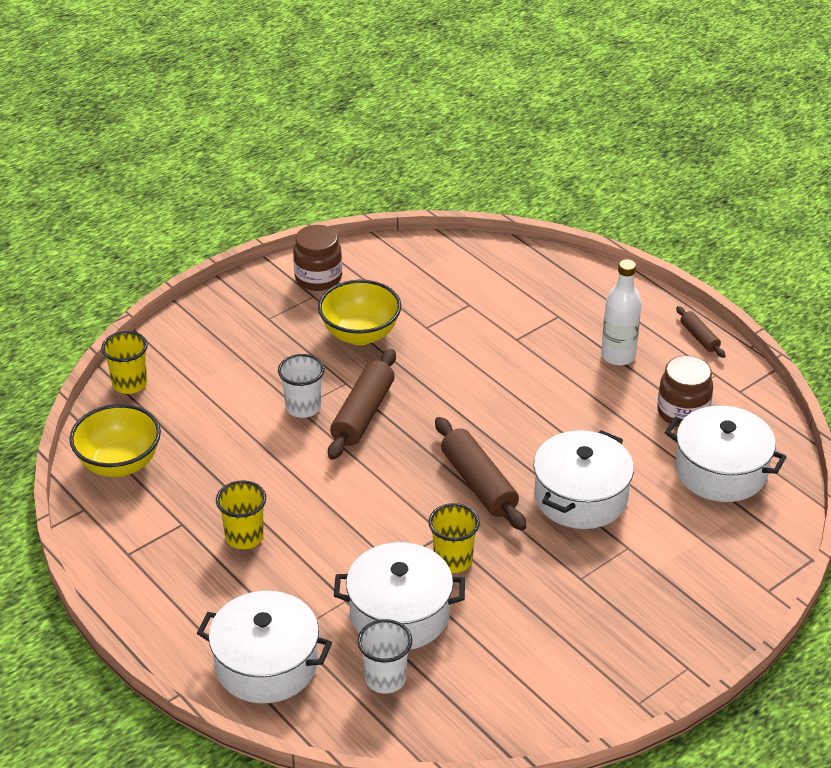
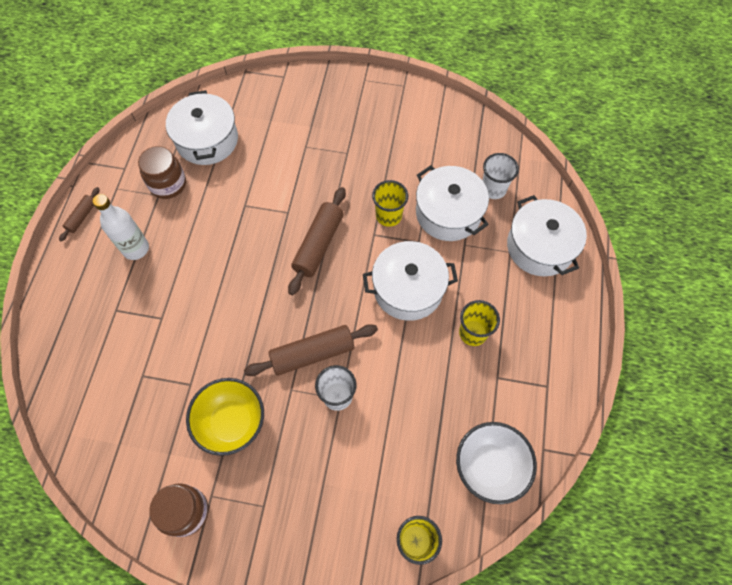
camera: 130 degrees left, 25 degrees up
yellow bowl [69,404,161,477] -> white bowl [456,422,537,504]
white pot [534,430,634,529] -> white pot moved to [363,241,458,321]

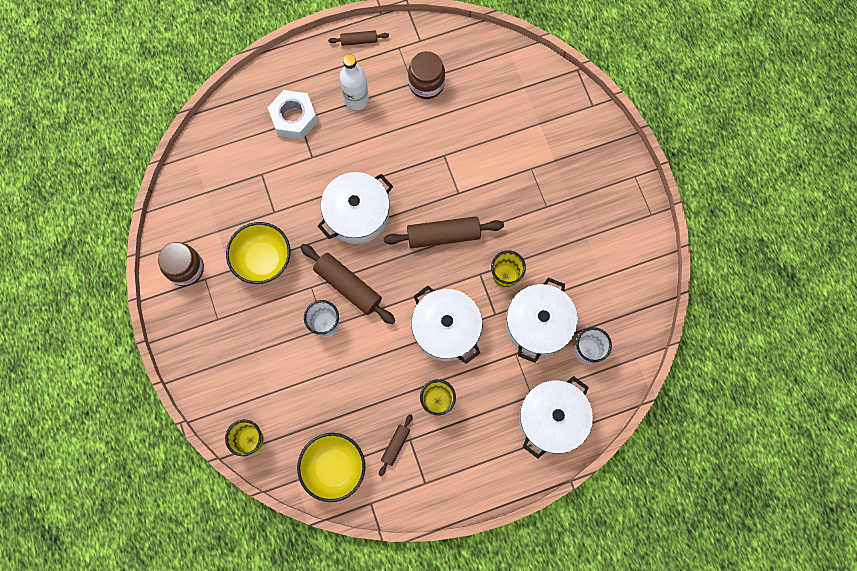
camera: 60 degrees right, 10 degrees up
white pot [166,90,238,165] -> white pot moved to [318,172,393,244]
white bowl [456,422,537,504] -> yellow bowl [297,433,365,502]
none -> white nut [268,90,318,139]
none -> brown rolling pin [379,414,412,476]

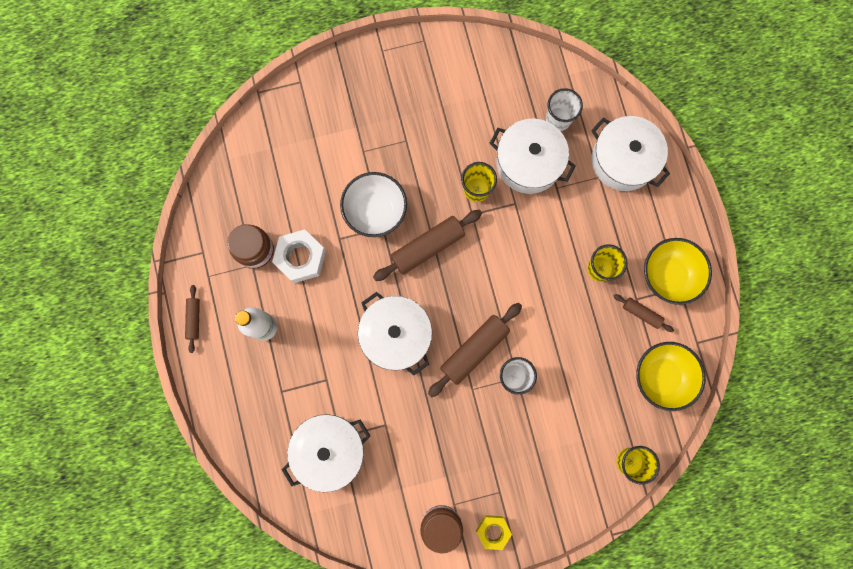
camera: 85 degrees left, 5 degrees up
yellow bowl [226,222,290,284] -> yellow bowl moved to [644,238,712,305]
white nut [268,90,318,139] -> white nut moved to [272,229,326,283]
brown rolling pin [384,216,504,248] -> brown rolling pin turned 60 degrees clockwise [373,210,482,281]
white pot [411,286,483,364] -> white pot moved to [282,414,370,492]
none -> white bowl [340,172,407,237]
none -> yellow nut [476,515,512,550]

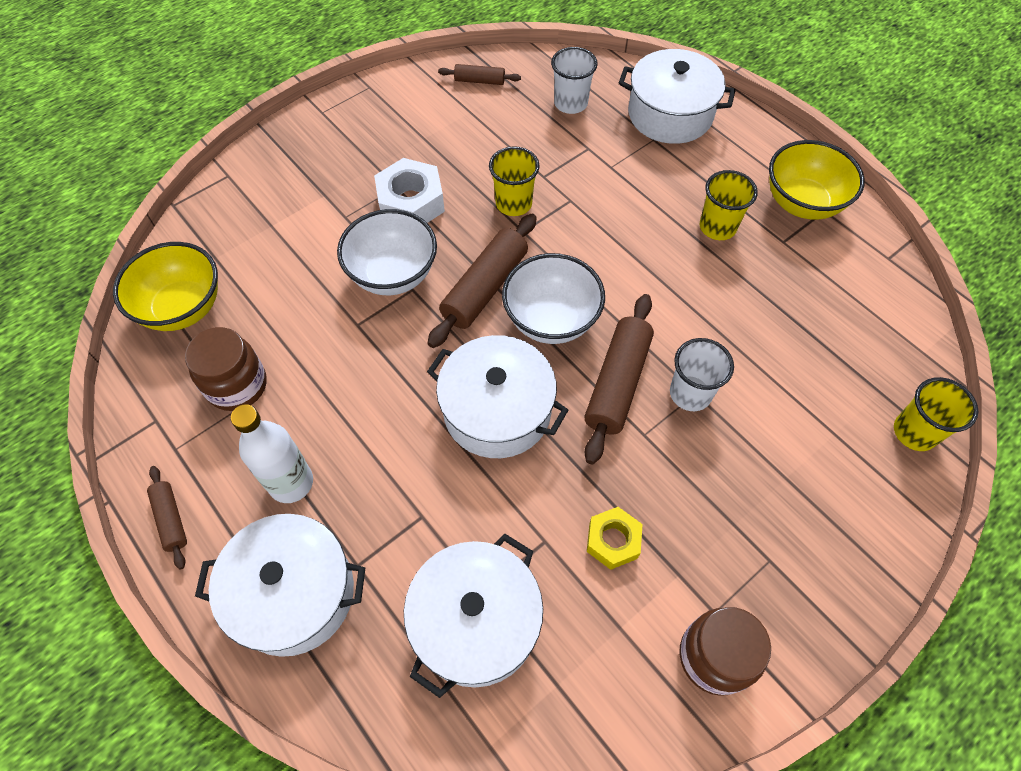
camera: 25 degrees left, 20 degrees down
white nut [272,229,326,283] -> white nut moved to [374,158,445,223]
yellow nut [476,515,512,550] -> yellow nut moved to [587,507,643,570]
white pot [489,119,576,194] -> white pot moved to [195,514,365,657]
brown rolling pin [613,294,674,332] -> brown rolling pin moved to [438,64,521,85]
yellow bowl [636,342,706,411] -> yellow bowl moved to [113,242,218,331]
none -> white bowl [502,253,605,344]

